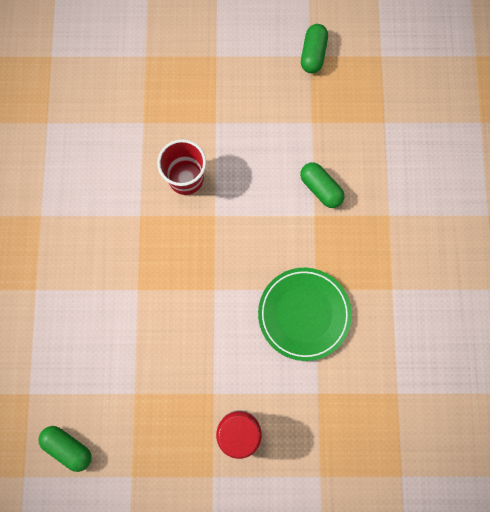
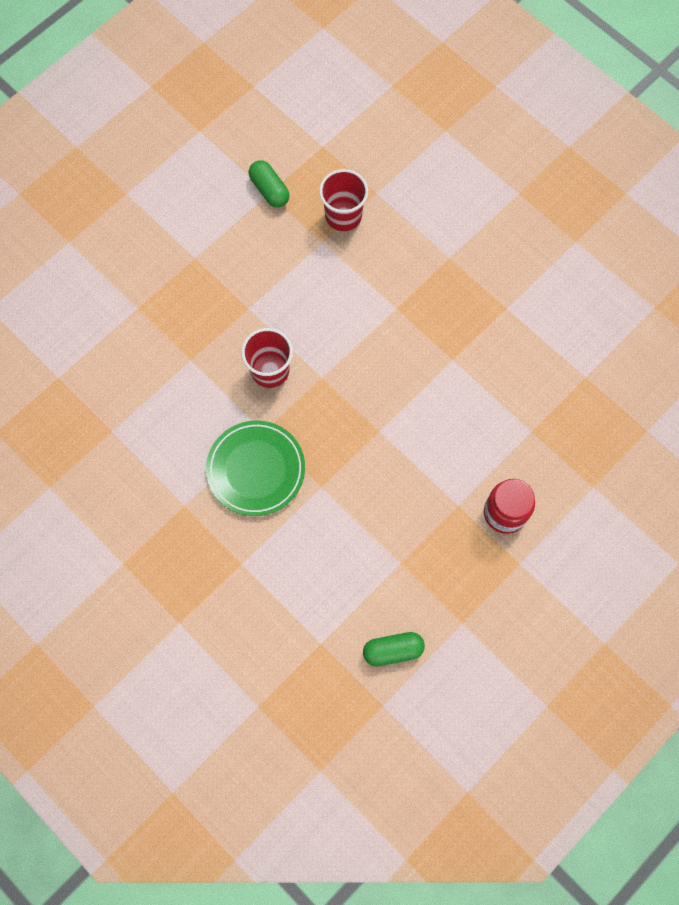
camera: 45 degrees left, 5 degrees down
green plate [258,268,352,361] -> green plate moved to [206,420,305,516]
green capsule [300,163,345,208] -> none
none -> red cup [319,169,368,231]

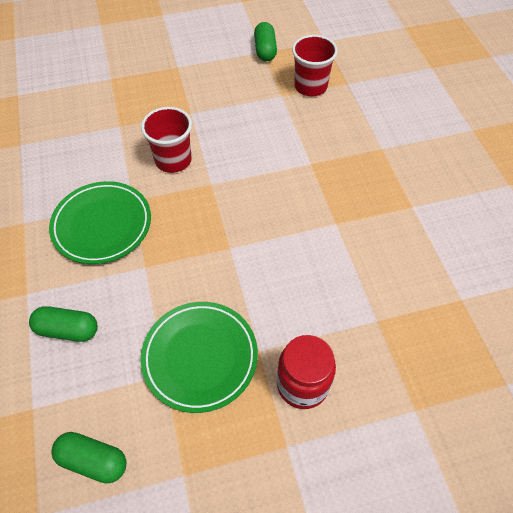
camera: 30 degrees right, 15 degrees down
none -> green capsule [29,306,98,342]
none -> green plate [141,302,258,413]

